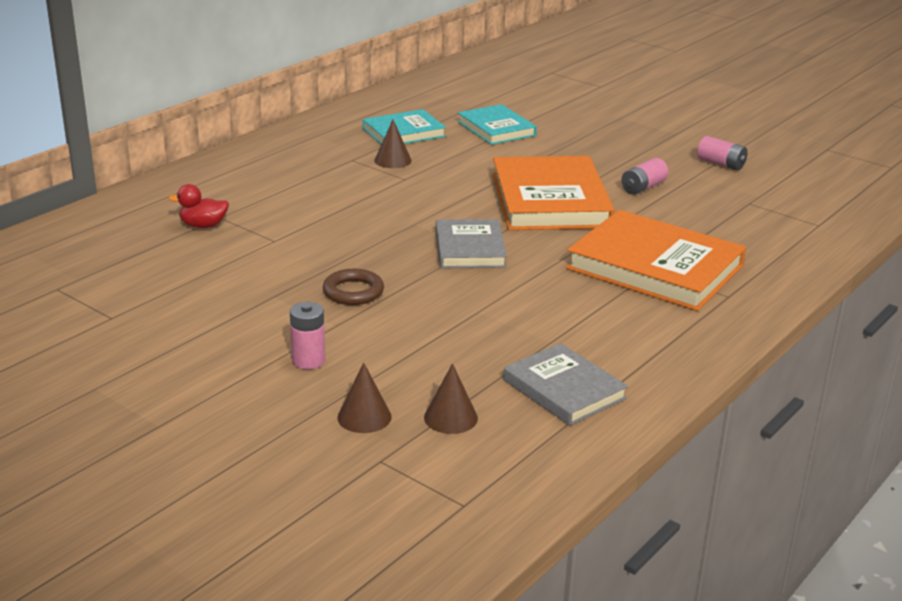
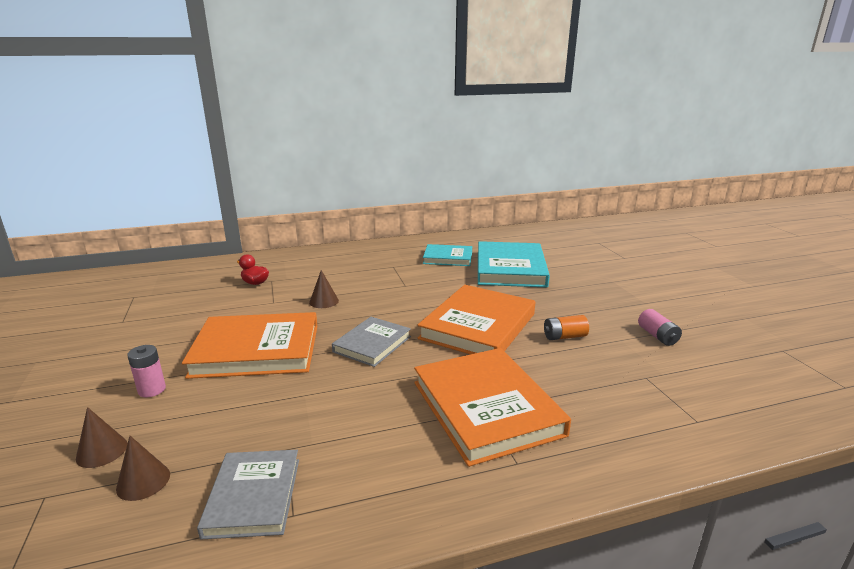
camera: 35 degrees right, 5 degrees down
brown ring [323,269,384,305] -> orange book [182,312,317,379]
brown cone [374,120,412,168] -> brown cone moved to [309,270,339,308]
turquoise book [457,104,537,145] -> turquoise book [478,241,550,287], size x1.71
pink battery [621,158,668,195] -> orange battery [544,315,589,340]

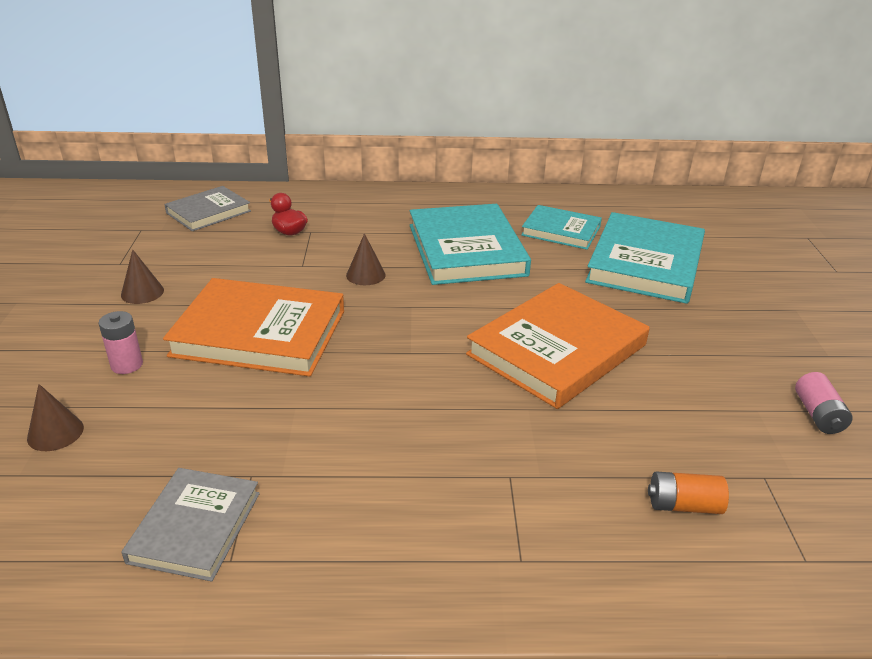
camera: 15 degrees right, 10 degrees up
brown cone [116,436,170,501] -> brown cone moved to [121,250,164,304]
grey book [332,317,411,367] -> grey book moved to [164,186,251,231]
orange book [414,348,571,467] -> none
orange battery [544,315,589,340] -> orange battery moved to [648,472,729,514]
none -> turquoise book [410,204,531,285]

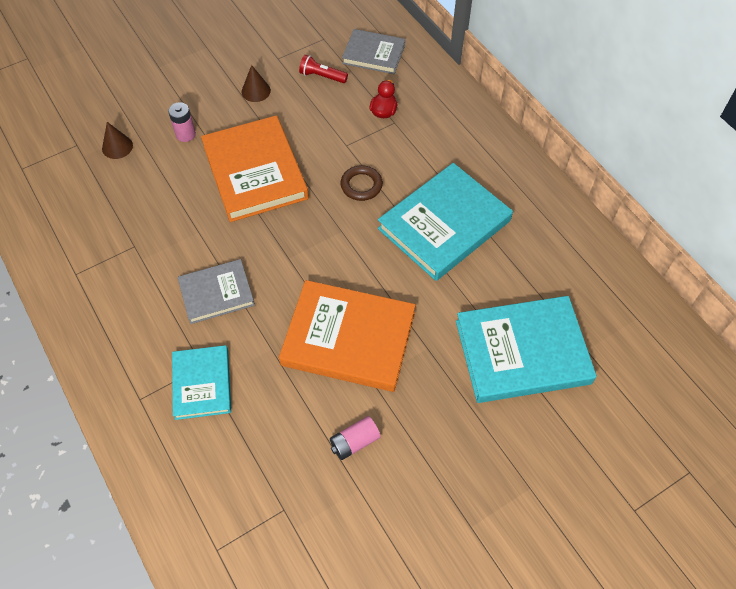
camera: 60 degrees right, 25 degrees up
grey book [121,468,260,581] -> grey book moved to [178,259,255,324]
brown cone [346,233,386,285] -> brown ring [341,165,383,201]
turquoise book [521,205,602,250] -> turquoise book moved to [172,345,231,420]
orange battery [648,472,729,514] -> none
pink battery [795,372,853,434] -> pink battery moved to [330,416,381,460]
none -> red flashlight [299,55,348,83]

